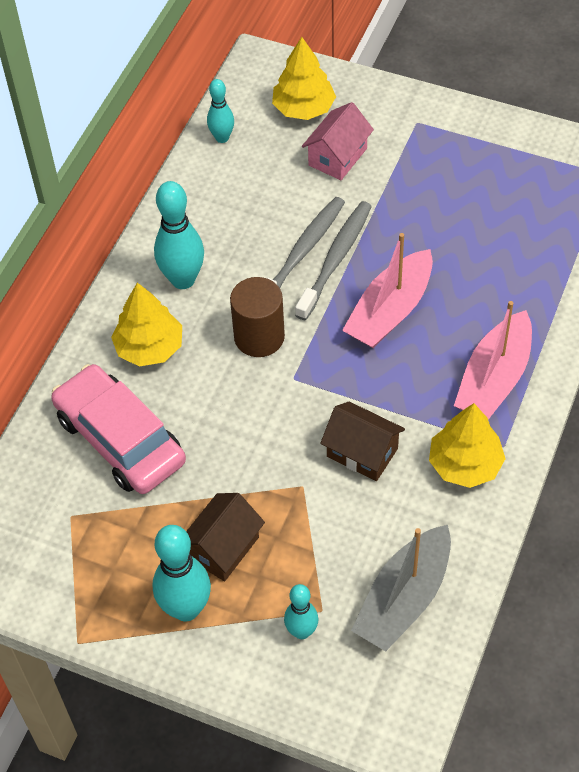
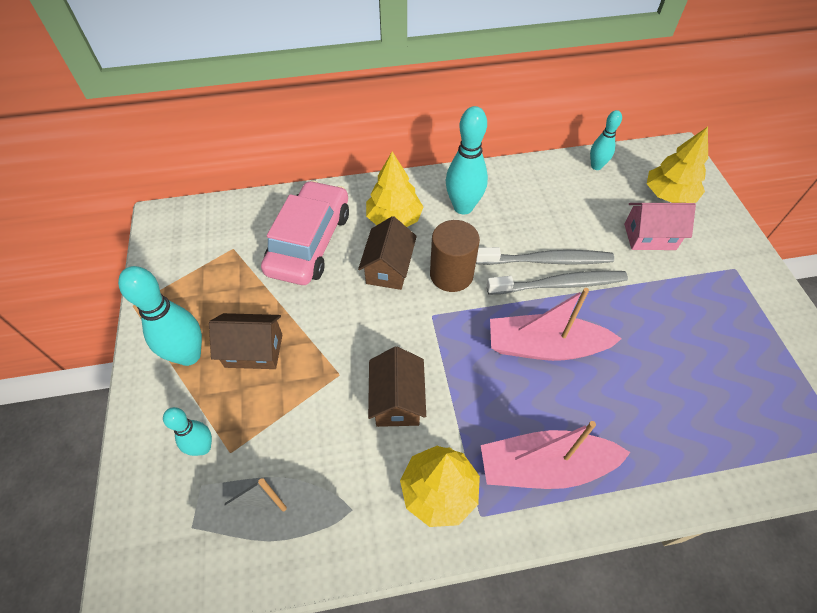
camera: 55 degrees right, 0 degrees up
none -> brown house [358,216,417,290]

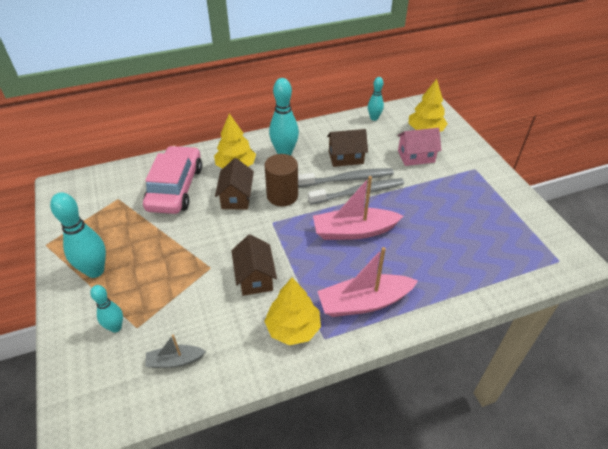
camera: 10 degrees left, 10 degrees down
grey boat [192,477,352,542] -> grey boat [145,335,206,368], size x0.53
brown house [209,313,282,369] -> brown house moved to [327,129,368,167]

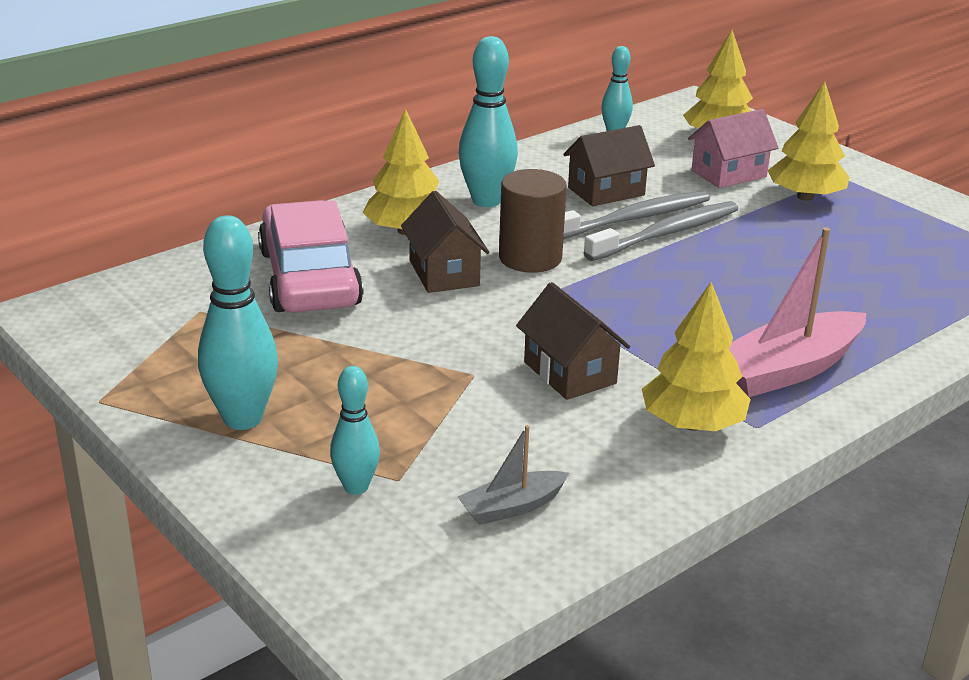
camera: 20 degrees left, 15 degrees down
pink boat [313,176,403,240] -> none
none -> yellow tree [768,81,850,201]

